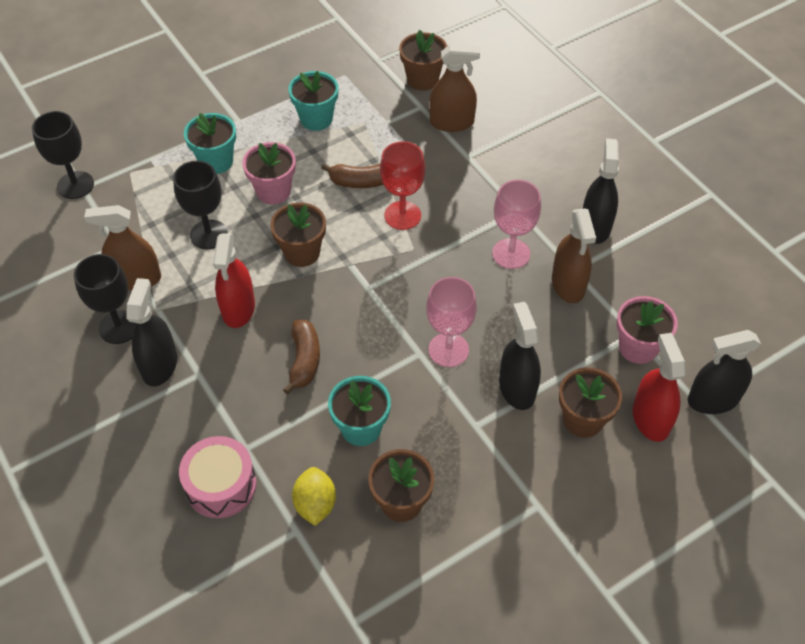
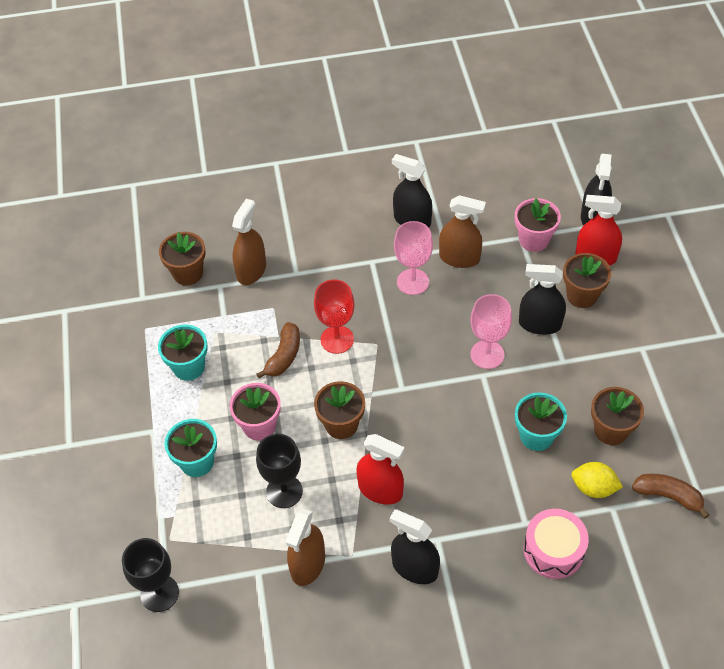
camera: 65 degrees left, 0 degrees up
black goblet [74,254,136,344] -> none
brown banana [283,320,320,395] -> brown banana moved to [632,474,709,519]

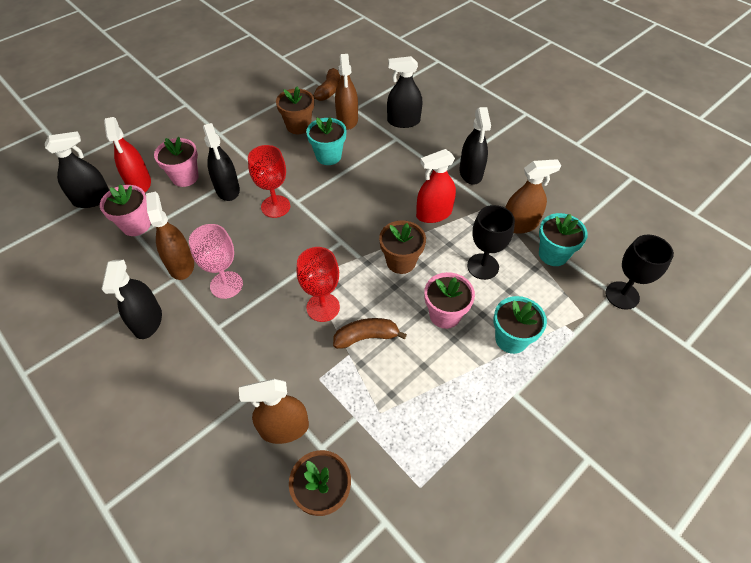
camera: 125 degrees left, 0 degrees up
turquoise flower pot [158,324,208,381] -> turquoise flower pot moved to [539,213,588,266]
red spray bottle [356,434,404,505] -> red spray bottle turned 105 degrees counterclockwise [416,149,456,223]
pink goblet [470,294,512,369] -> red goblet [248,145,290,218]
pink drum [524,509,589,579] -> black spray bottle [387,56,422,128]
brown flower pot [563,253,611,308] -> pink flower pot [154,137,199,187]
yellow lemon [571,462,623,498] -> brown spray bottle [335,54,358,130]
brown banana [632,474,709,519] -> brown banana turned 150 degrees counterclockwise [313,68,340,101]

